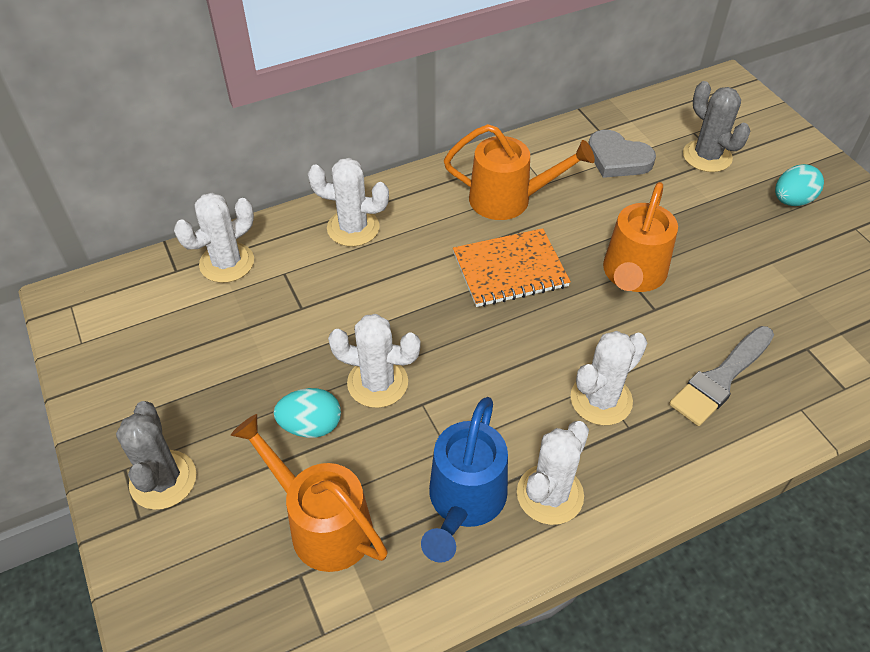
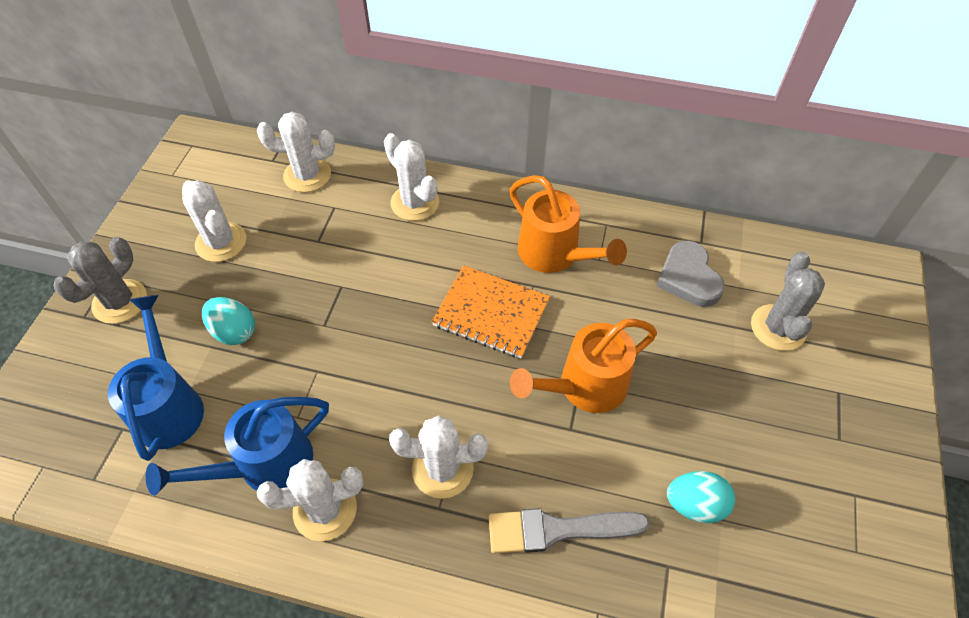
camera: 40 degrees right, 5 degrees up
orange watering can [231,414,388,572] -> blue watering can [108,295,204,461]
white cactus [328,314,421,408] -> white cactus moved to [182,180,246,262]
turquoise egg [775,164,824,206] -> turquoise egg moved to [667,471,735,523]

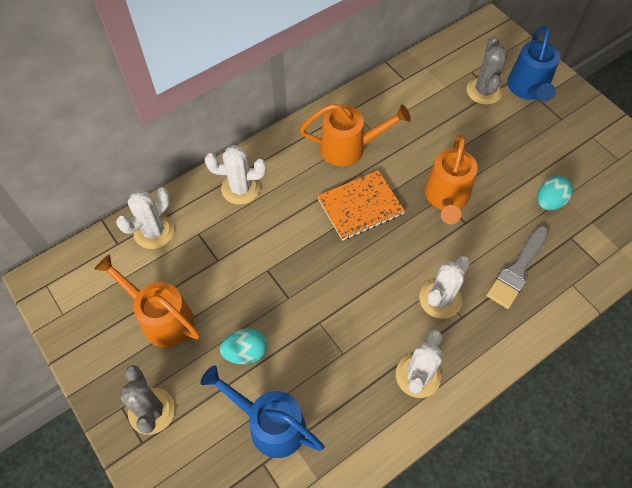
camera: 50 degrees left, 5 degrees up
blue watering can [146,397,329,496] -> blue watering can moved to [507,26,560,101]
white cactus [182,180,246,262] -> orange watering can [94,254,200,347]
grey heart [656,241,725,307] -> none
grey cactus [751,252,825,351] -> grey cactus turned 45 degrees clockwise [466,36,508,105]

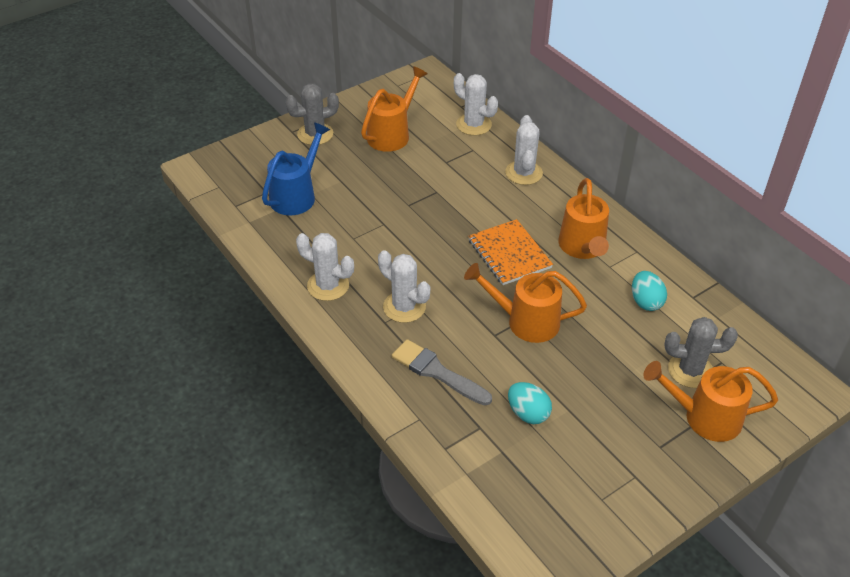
camera: 90 degrees right, 15 degrees down
turquoise egg [220,328,267,364] -> turquoise egg moved to [632,271,667,311]
blue watering can [507,26,560,101] -> orange watering can [643,361,778,442]

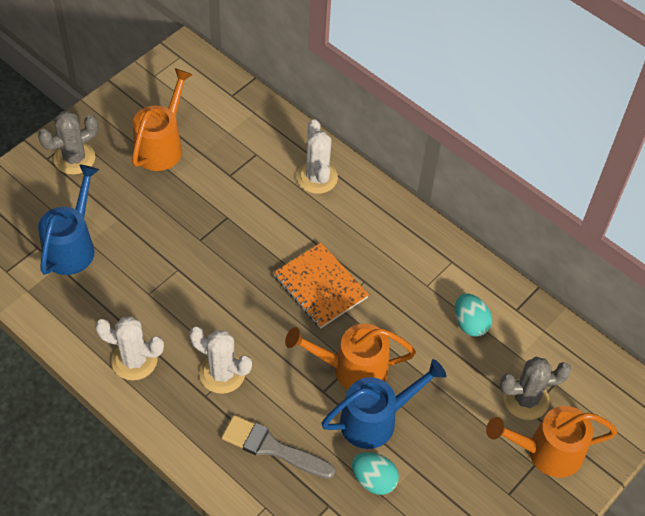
camera: 15 degrees left, 10 degrees up
white cactus [454,73,498,136] -> none
orange watering can [558,178,609,259] -> none
none -> blue watering can [321,359,446,449]

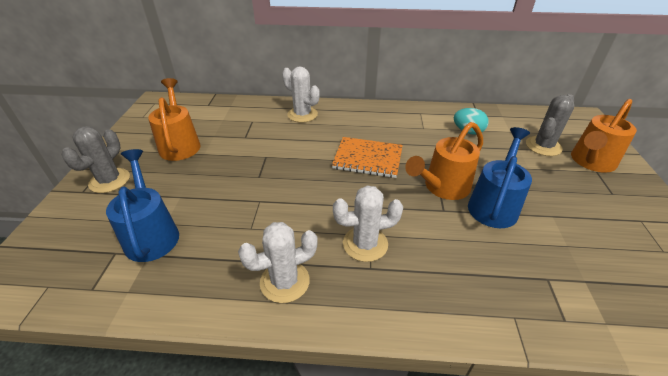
camera: 35 degrees left, 15 degrees down
grey brush [222,415,335,479] -> none
turquoise egg [352,452,399,495] -> none

